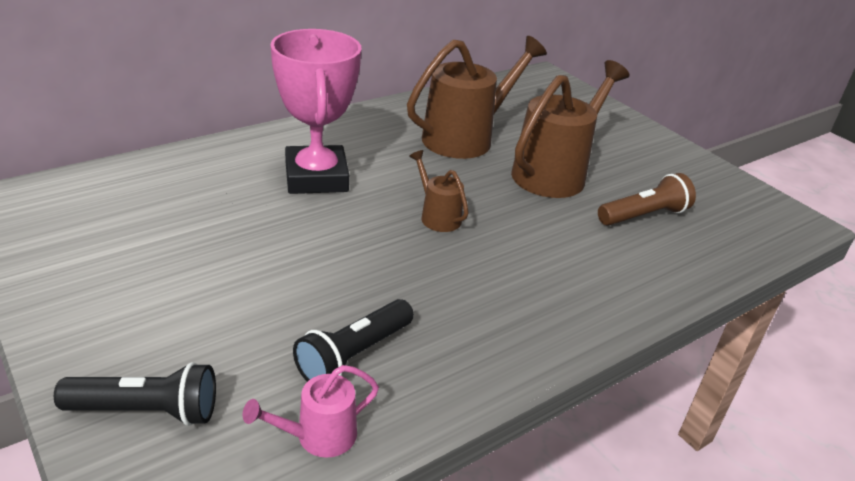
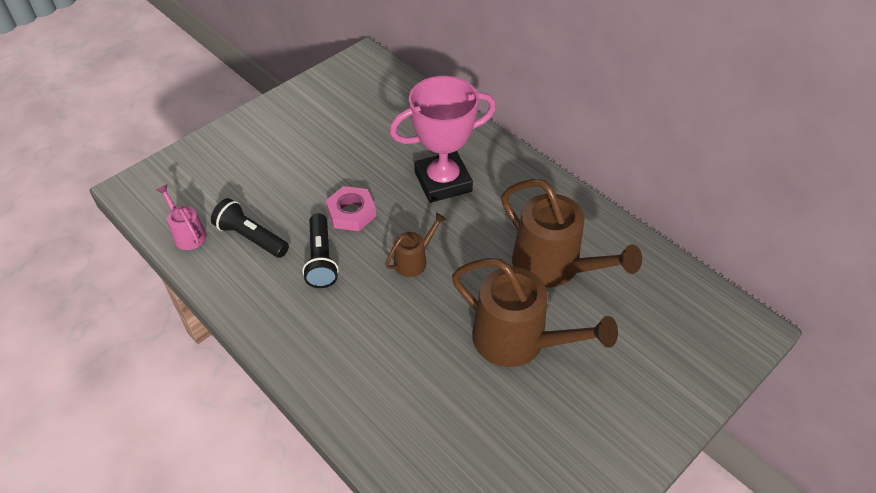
camera: 85 degrees right, 15 degrees up
black flashlight [54,362,216,426] -> black flashlight moved to [302,213,339,288]
brown flashlight [598,173,696,226] -> none
none -> pink nut [326,186,376,231]

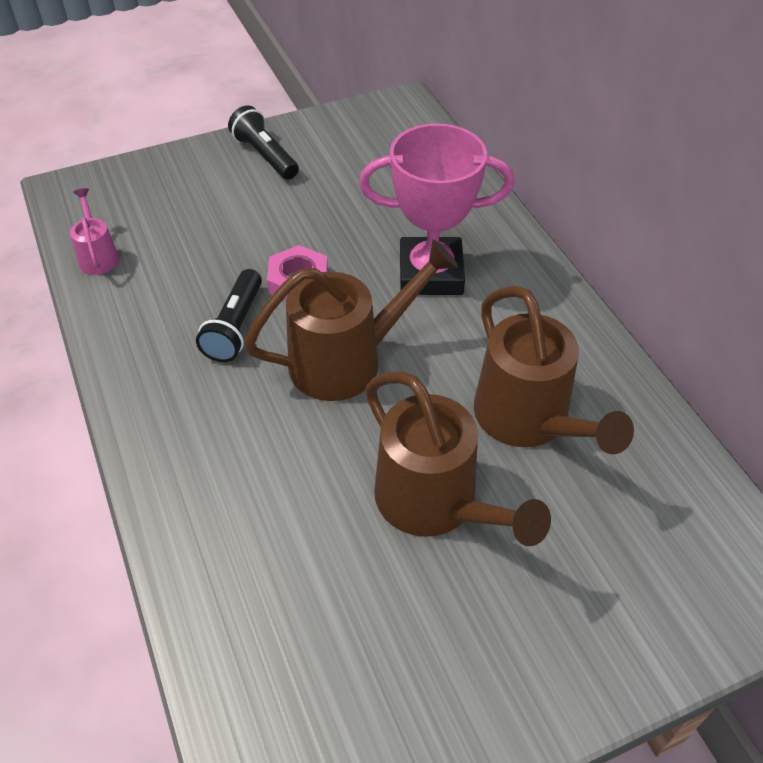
camera: 20 degrees right, 0 degrees up
black flashlight [211,198,289,258] -> black flashlight moved to [228,105,299,180]
brown watering can [385,212,447,277] -> brown watering can [244,240,458,401], size x2.04

